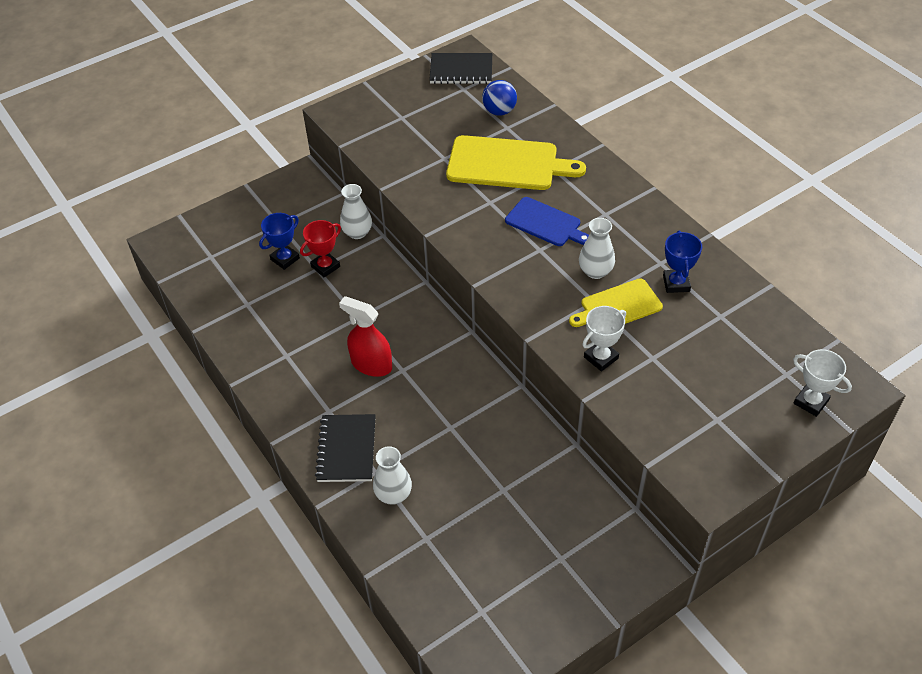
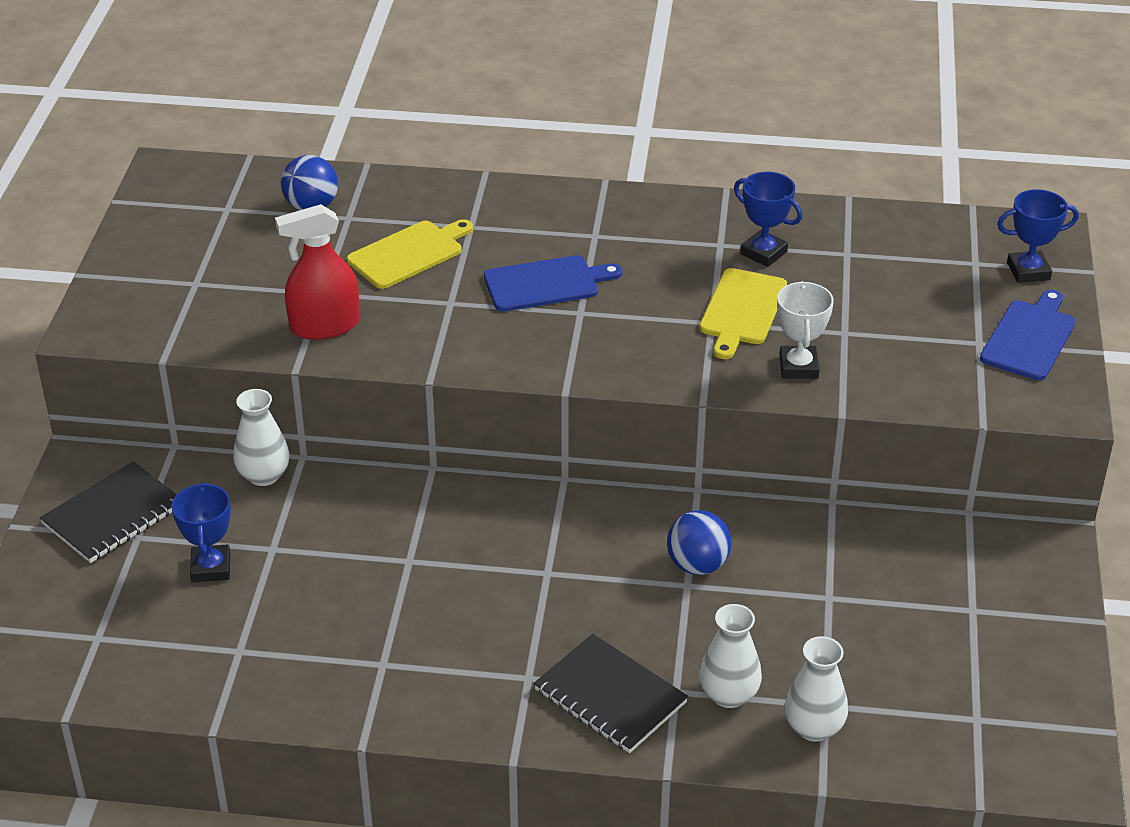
camera: 50 degrees left, 10 degrees down
red trophy [300,220,341,277] -> none
red spray bottle [339,296,392,377] -> red spray bottle moved to [275,204,360,340]
black notebook [429,53,492,84] -> black notebook moved to [40,461,177,563]
yellow cutting board [446,135,586,190] -> yellow cutting board [347,219,473,289], size x0.61
white vase [579,218,615,279] -> white vase moved to [785,636,848,742]
white trophy [793,349,852,417] -> blue trophy [997,189,1079,283]
none -> blue ball [667,510,732,575]
none -> blue cutting board [980,290,1076,380]

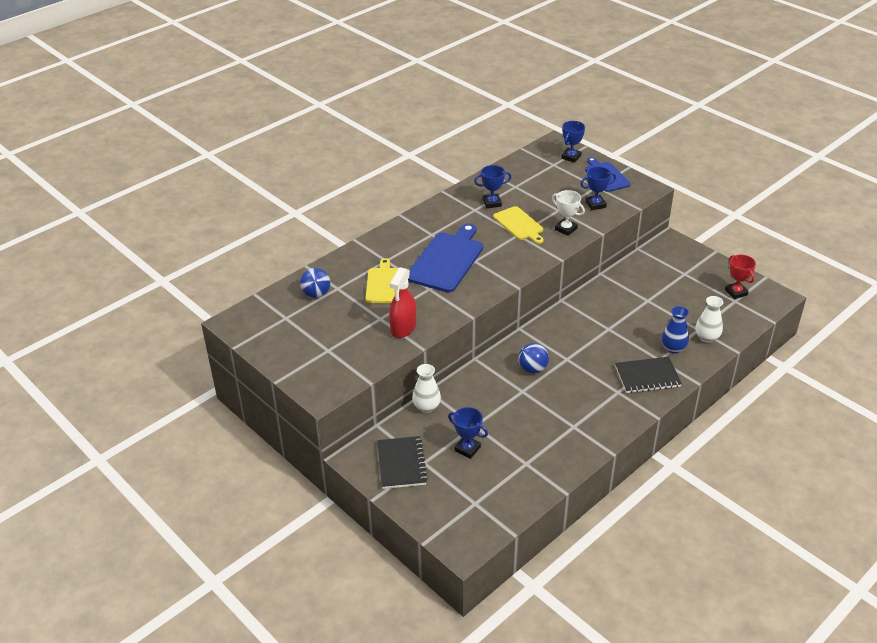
camera: 50 degrees left, 0 degrees up
blue cutting board [484,255,622,312] -> blue cutting board [408,223,483,292], size x1.63
blue ball [667,510,732,575] -> blue ball moved to [518,343,549,373]
white vase [699,604,762,708] -> blue vase [661,306,689,354]
none -> blue trophy [580,167,616,210]
none -> red trophy [725,255,756,299]

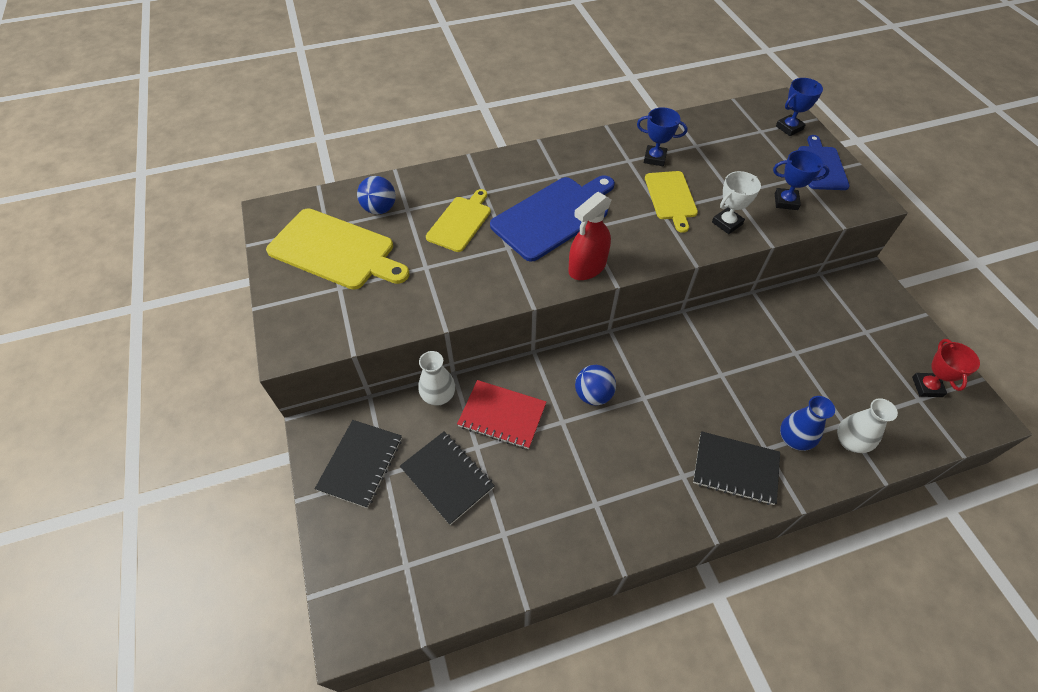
camera: 25 degrees right, 15 degrees up
red spray bottle [389,267,416,338] -> red spray bottle moved to [568,192,611,280]
blue trophy [448,407,488,459] -> black notebook [400,432,495,525]
white trophy [552,190,585,236] -> white trophy turned 75 degrees clockwise [712,171,761,234]
none -> yellow cutting board [266,208,409,290]
none -> red notebook [457,380,546,449]

